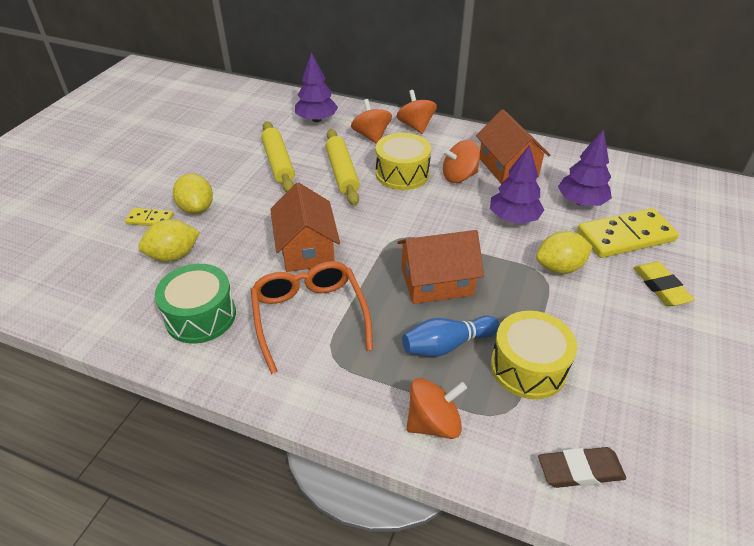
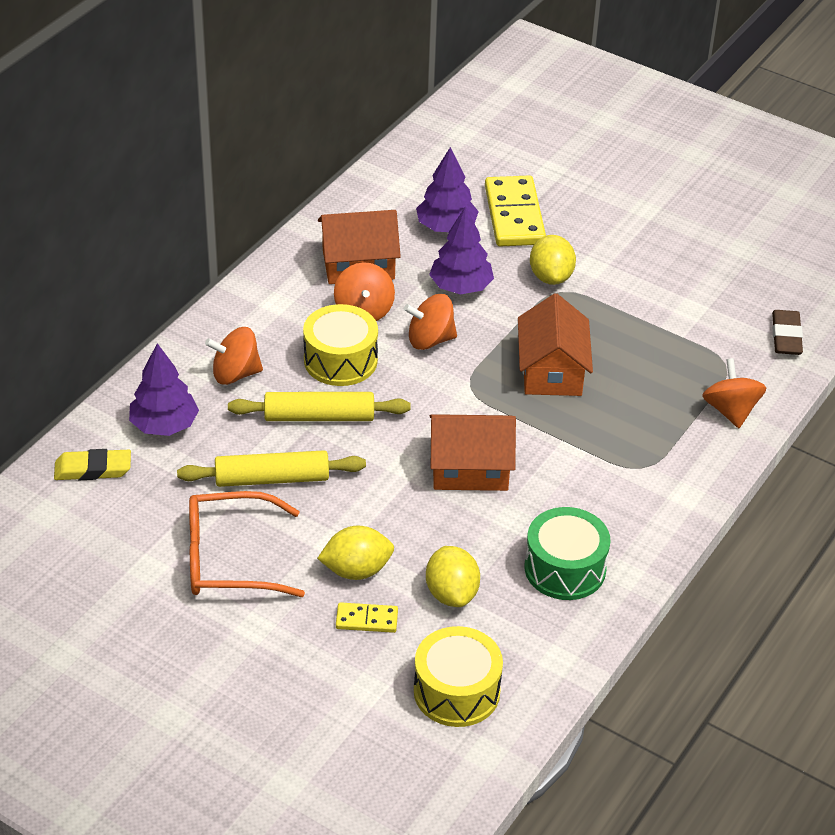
camera: 80 degrees left, 0 degrees up
yellow domino [125,208,174,226] -> yellow domino turned 75 degrees clockwise [336,602,398,633]
orange glasses [251,261,373,374] -> orange glasses moved to [189,491,305,597]
orange spinning top [396,90,437,134] -> orange spinning top moved to [404,294,457,350]
blue bowling pin [402,316,499,357] -> none
yellow drum [491,311,577,399] -> yellow drum moved to [414,626,503,727]
yellow eraser [633,262,695,306] -> yellow eraser moved to [54,449,131,480]

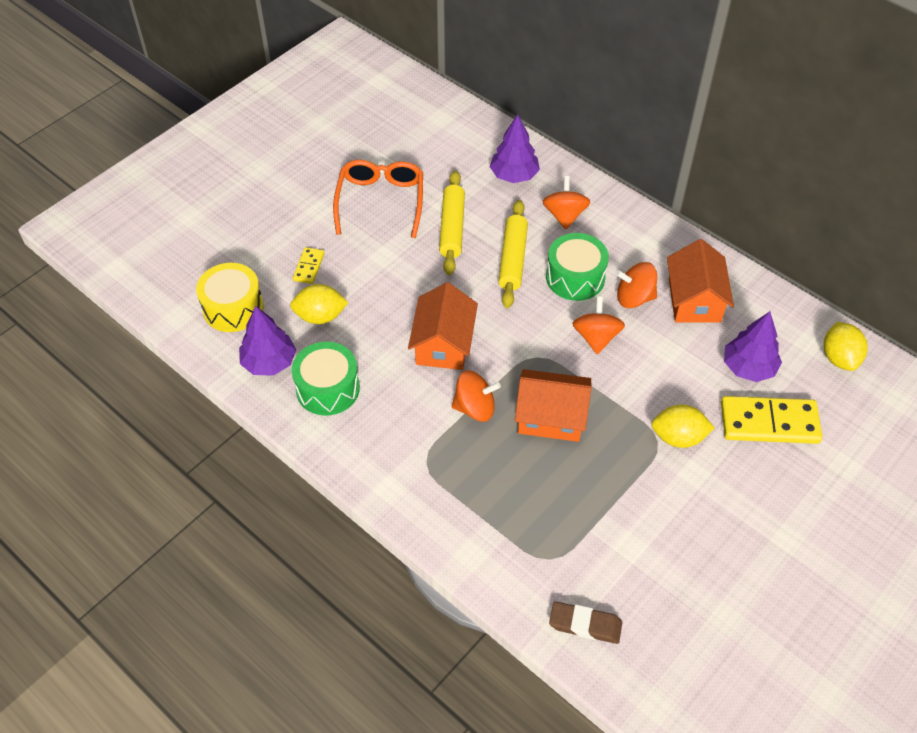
camera: 100 degrees right, 10 degrees up
yellow eraser [54,449,131,480] -> none
yellow drum [303,304,378,386] -> green drum [546,233,609,301]
yellow lemon [317,526,394,580] -> yellow lemon moved to [824,322,868,371]
purple tree [429,206,494,294] -> purple tree moved to [239,306,296,376]
orange spinning top [702,358,766,428] -> orange spinning top moved to [452,370,501,422]

